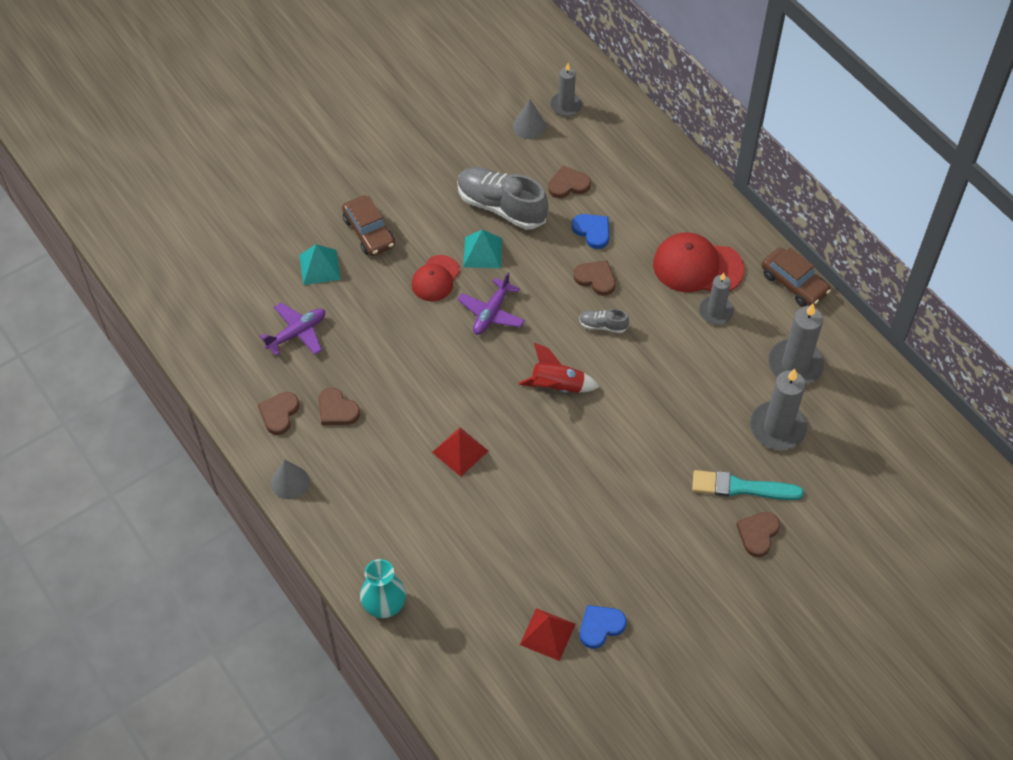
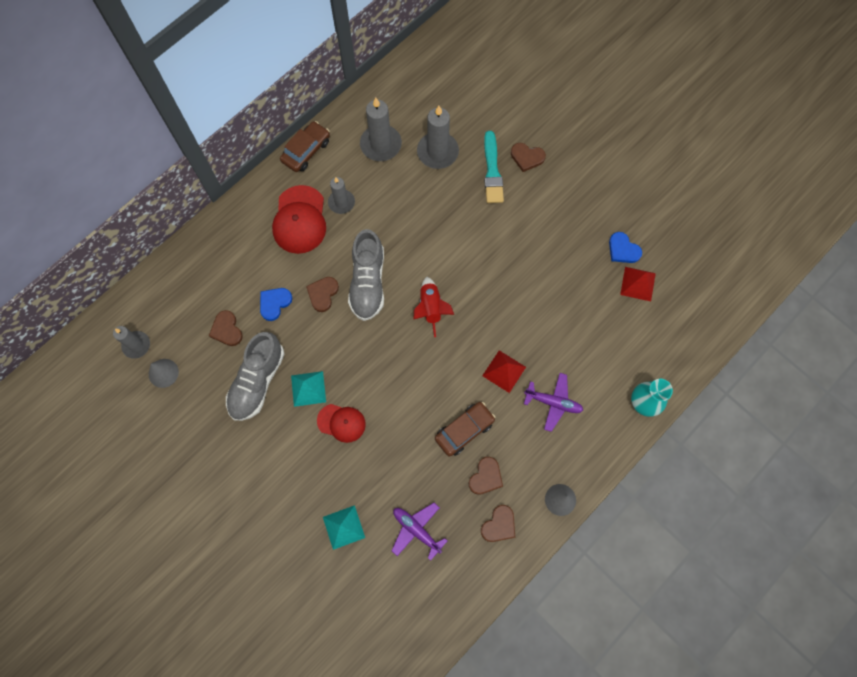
camera: 100 degrees left, 15 degrees up
brown heart [258,392,299,435] -> brown heart turned 60 degrees counterclockwise [481,505,515,542]
brown car [342,195,395,256] -> brown car moved to [435,402,495,457]
purple plane [457,272,525,335] -> purple plane moved to [524,373,583,432]
grey shoe [579,309,629,333] -> grey shoe [348,229,384,321], size x2.15

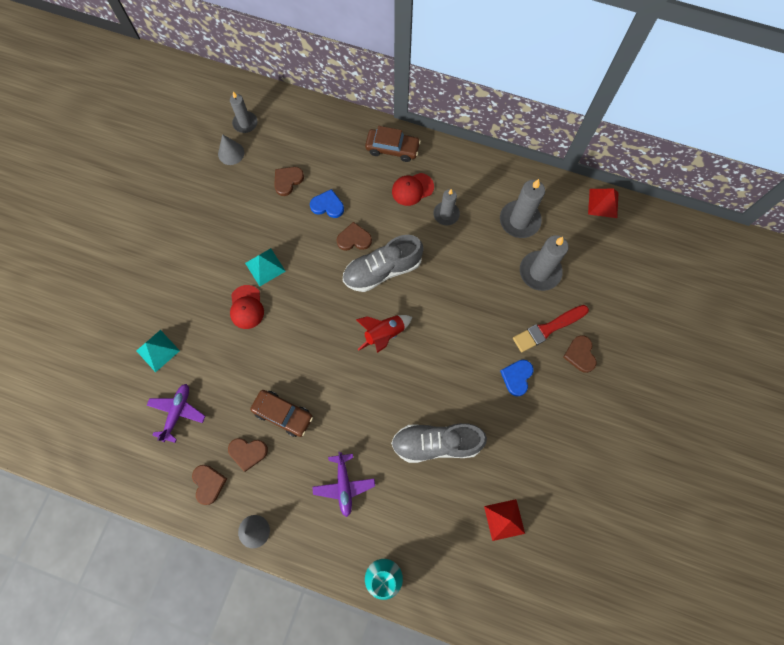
camera: 65 degrees right, 0 degrees up
grey shoe [226,332,285,421] -> grey shoe moved to [391,423,487,463]
red cap [272,185,326,254] -> red cap [392,173,434,206], size x0.62
brown car [280,121,330,172] -> brown car moved to [365,126,421,162]
brown heart [481,505,515,542] -> brown heart turned 120 degrees counterclockwise [192,465,227,505]
red pyramid [482,350,526,393] -> red pyramid moved to [588,189,619,218]
turquoise brush [484,131,504,203] -> red brush [513,305,589,352]
blue heart [609,232,642,263] -> blue heart moved to [500,360,534,397]

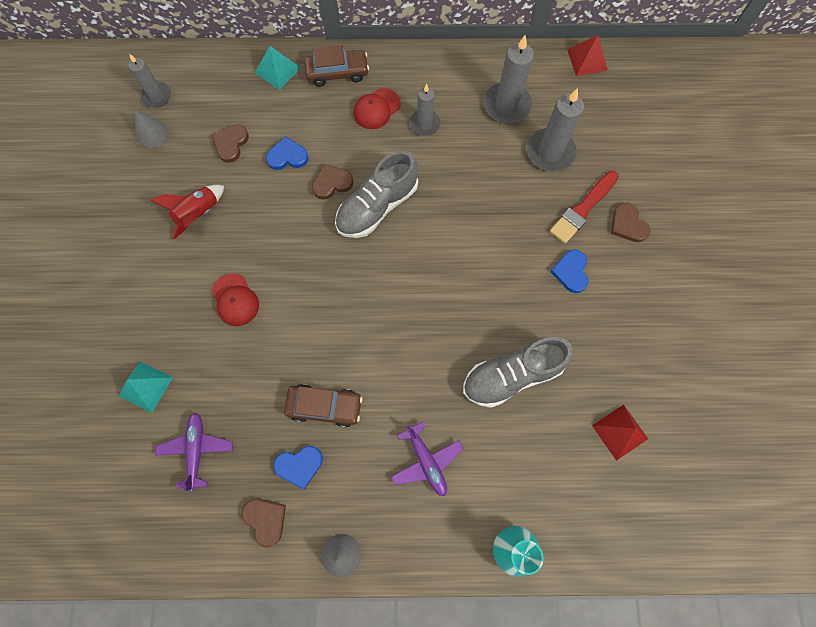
camera: 20 degrees left, 0 degrees up
brown heart [228,438,268,472] -> blue heart [273,446,323,489]
turquoise pyramid [245,248,286,286] -> turquoise pyramid moved to [255,46,301,90]
red rocket [356,315,412,353] -> red rocket moved to [150,185,224,240]

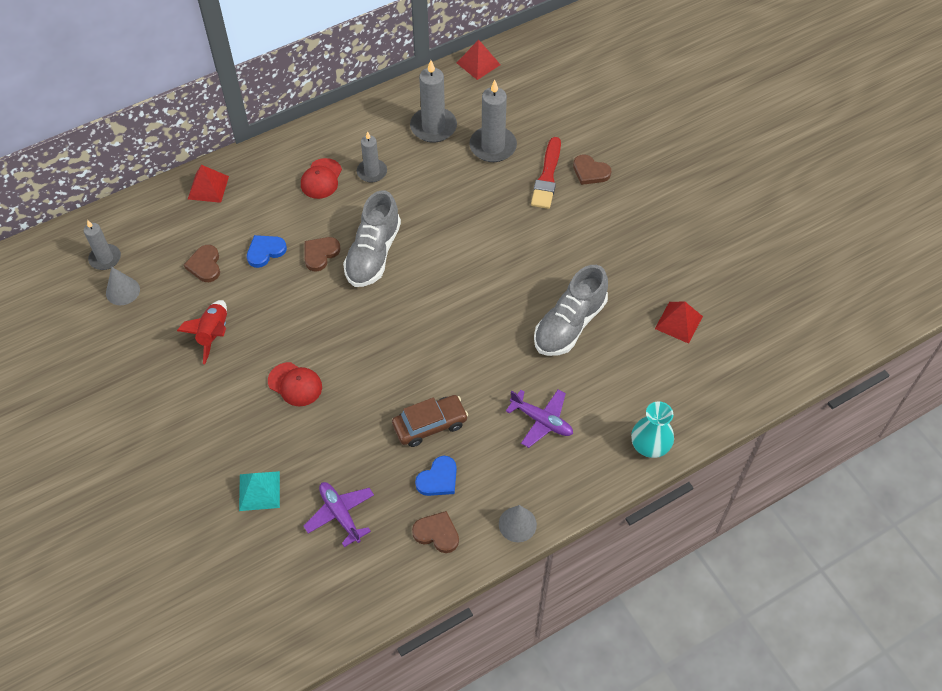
camera: 30 degrees left, 15 degrees down
turquoise pyramid [255,46,301,90] -> red pyramid [188,165,229,203]
brown car [304,45,369,87] -> none
blue heart [550,250,589,293] -> none

